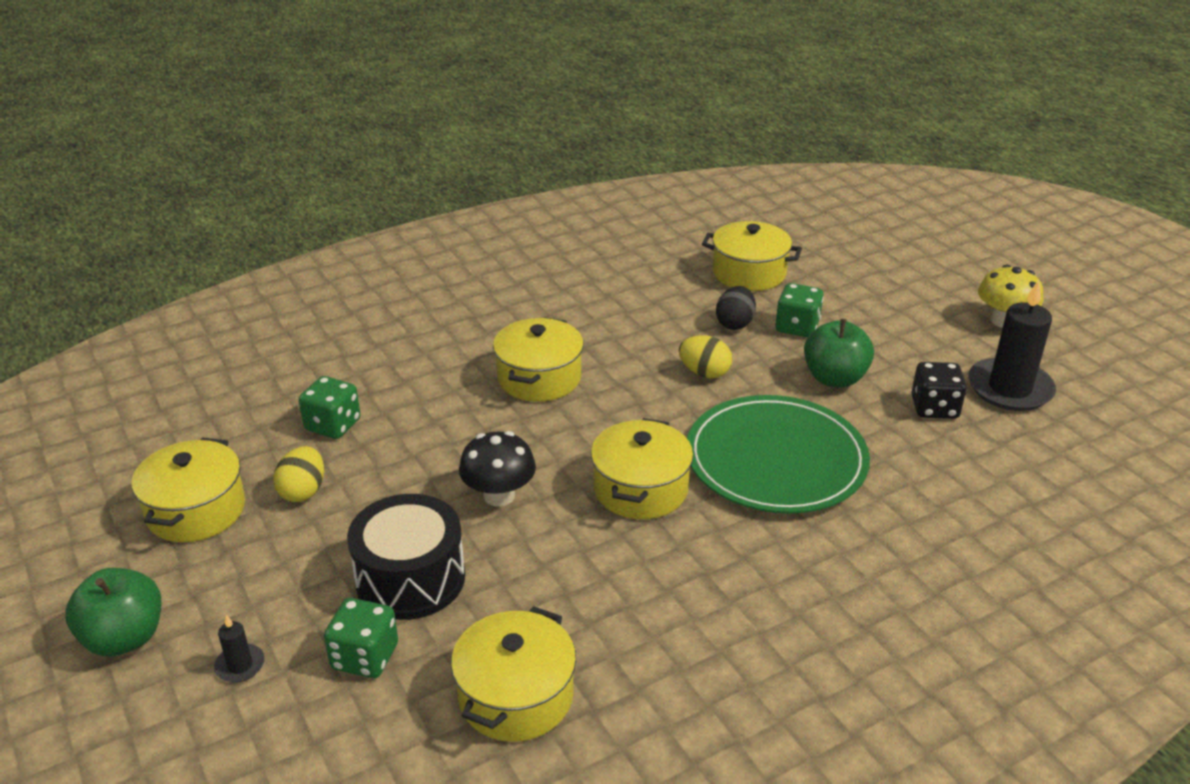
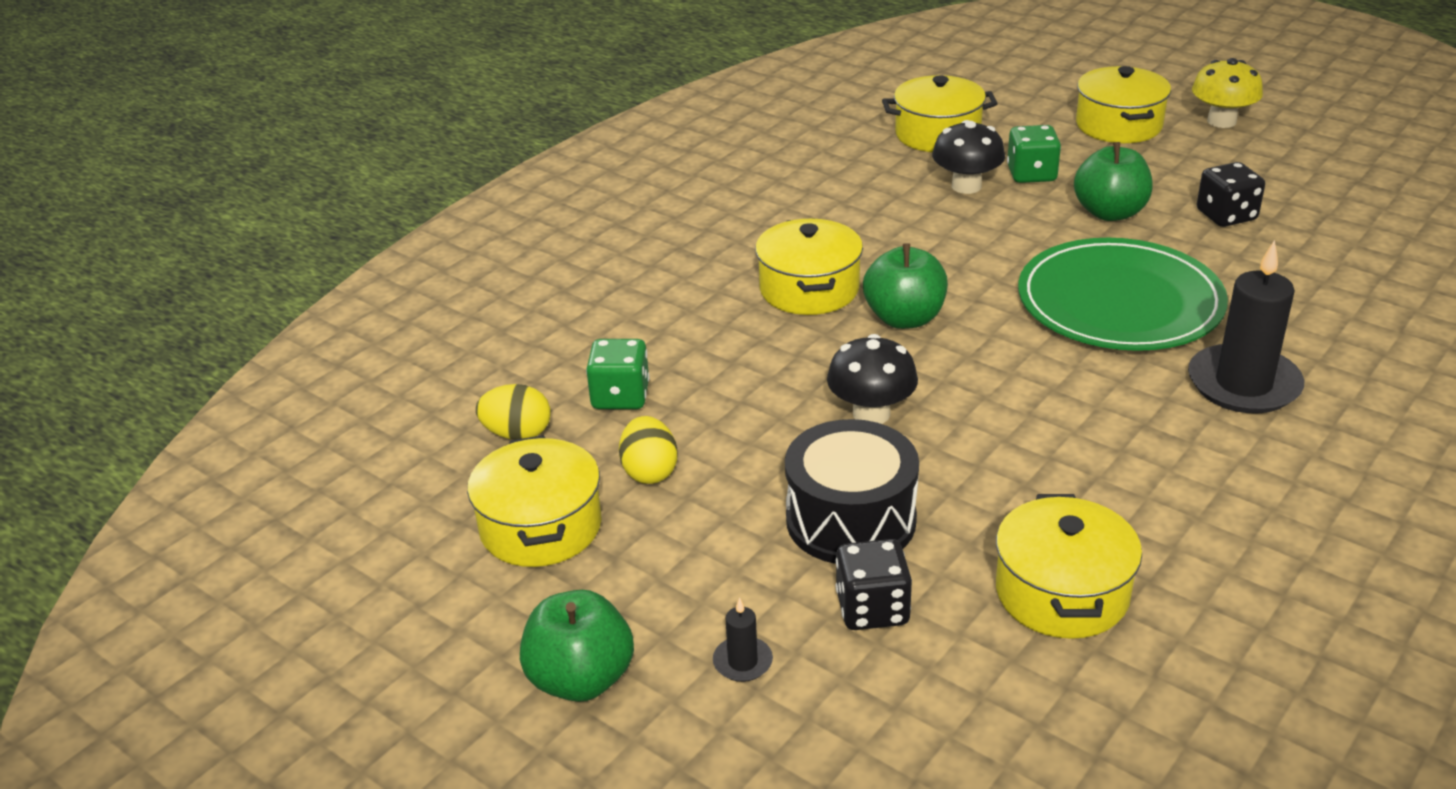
camera: 20 degrees left, 0 degrees up
green dice [324,598,398,678] -> black dice [836,539,912,630]
yellow pot [591,418,693,519] -> yellow pot moved to [1076,66,1171,143]
yellow egg [679,335,732,379] -> yellow egg moved to [476,384,551,440]
black egg [716,286,756,330] -> black mushroom [932,120,1005,194]
black candle [968,280,1056,411] -> black candle moved to [1188,240,1304,414]
none -> green apple [863,243,948,329]

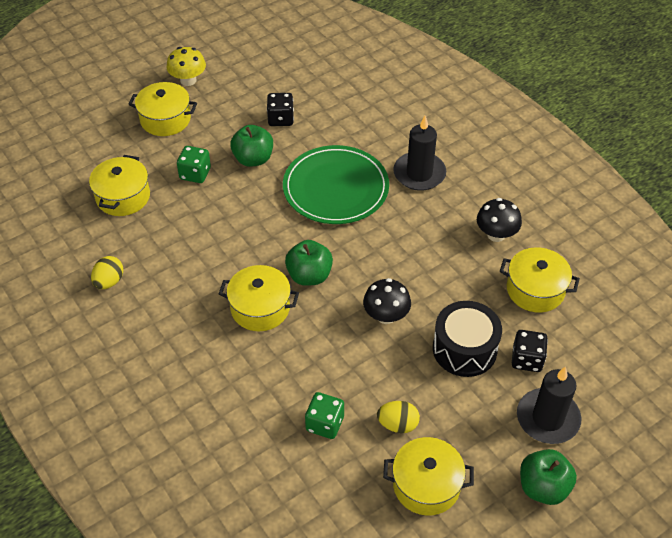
camera: 75 degrees left, 15 degrees up
yellow egg [476,384,551,440] -> yellow egg moved to [91,256,123,289]
black candle [713,597,773,682] -> black candle [517,366,581,444], size x2.26
black mushroom [932,120,1005,194] -> black mushroom moved to [477,198,522,242]

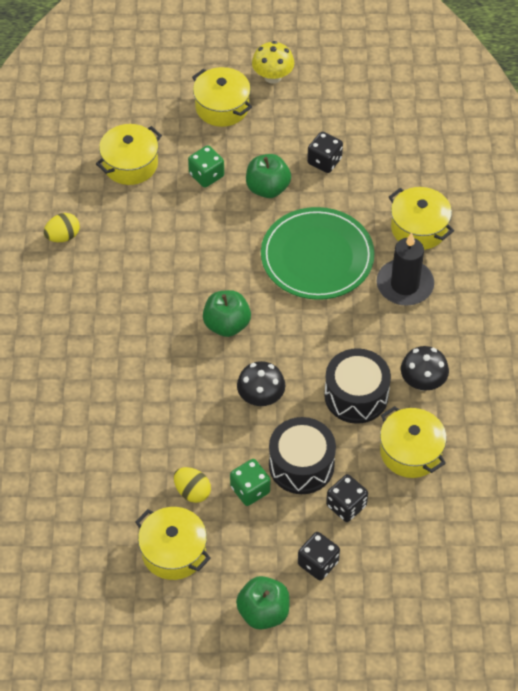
camera: 35 degrees right, 5 degrees up
yellow pot [219,265,299,331] -> yellow pot moved to [389,187,454,250]
green dice [305,392,344,439] -> green dice moved to [230,459,270,506]
black candle [517,366,581,444] -> black dice [298,532,340,581]
none -> black drum [324,348,391,424]

